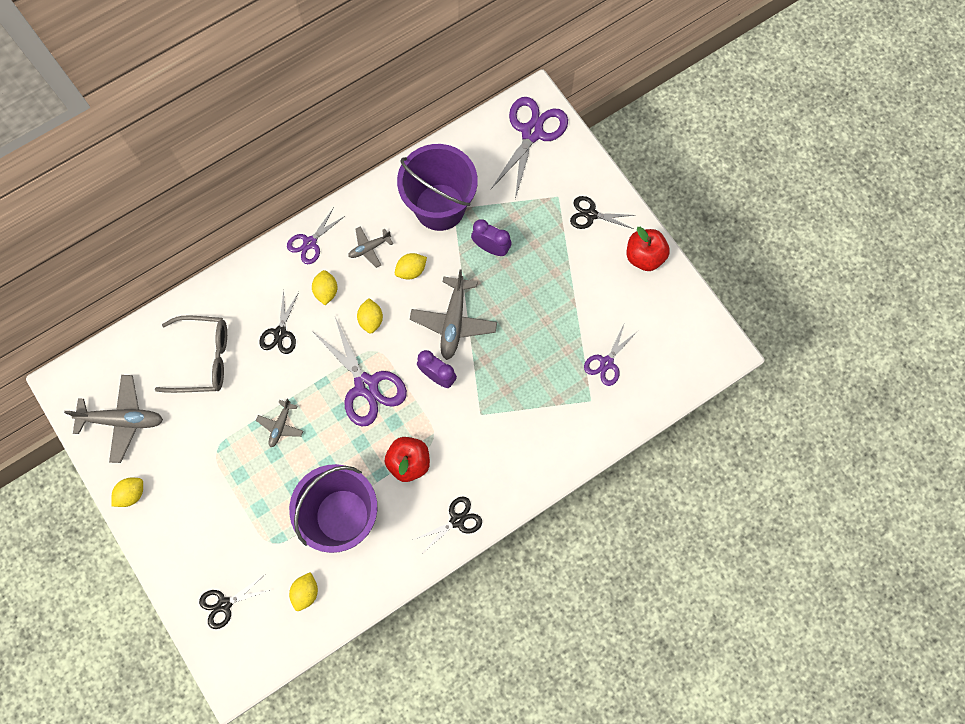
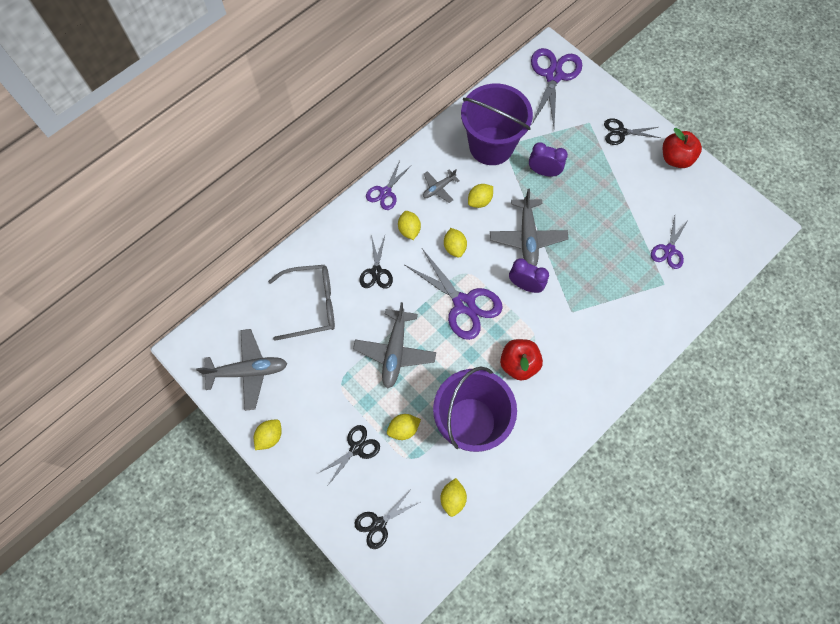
camera: 10 degrees left, 5 degrees down
grey plane [256,399,303,447] -> grey plane [353,302,436,389], size x1.82
black scissors [413,497,482,553] -> black scissors moved to [317,425,380,485]
none -> yellow lemon [387,414,421,440]

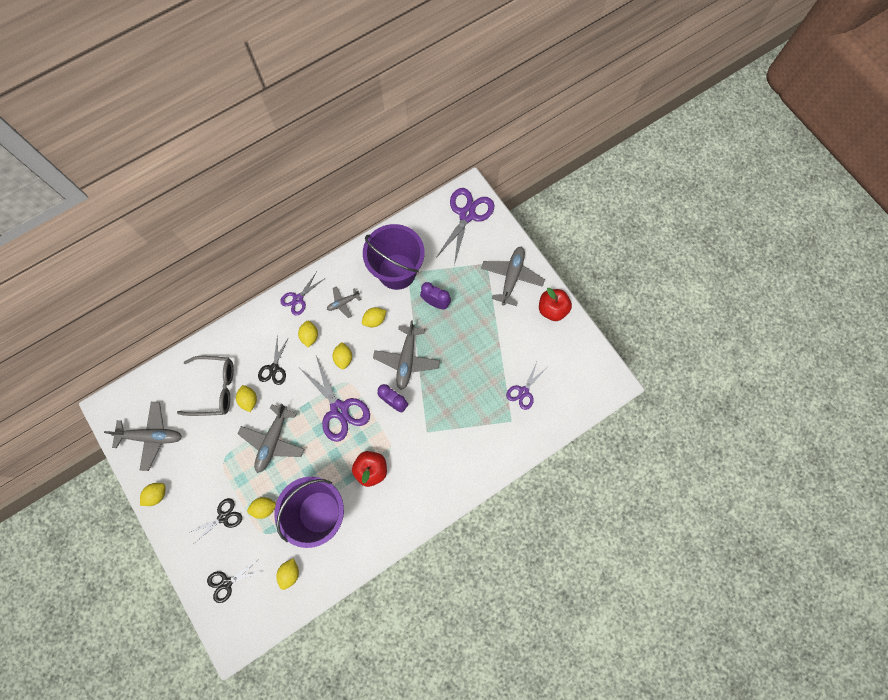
camera: 10 degrees right, 5 degrees up
black scissors [604,118,660,145] -> grey plane [481,246,545,306]
none -> yellow lemon [236,385,257,412]

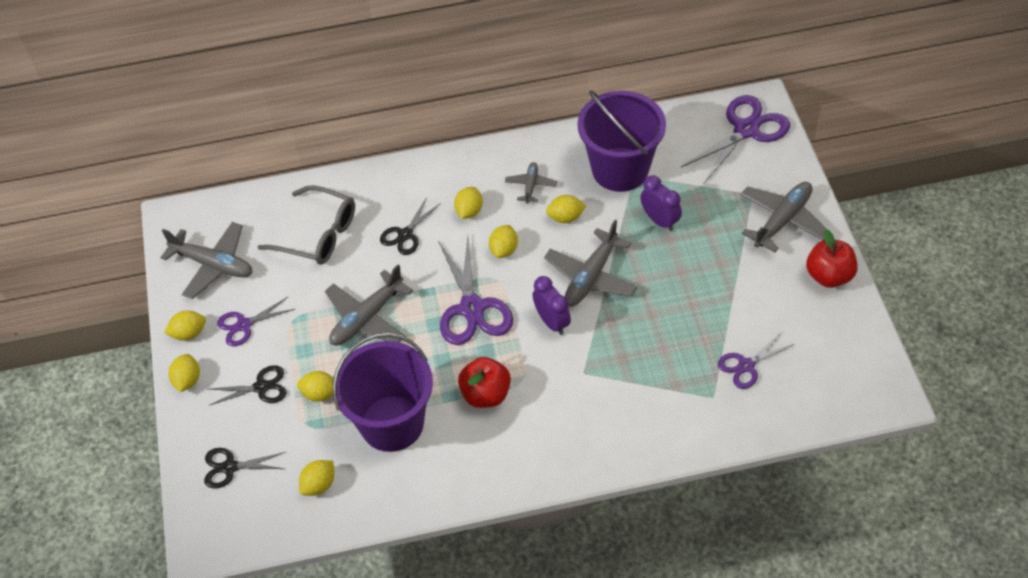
camera: 25 degrees right, 20 degrees down
yellow lemon [236,385,257,412] -> yellow lemon moved to [169,354,200,392]
purple scissors [280,272,324,316] -> purple scissors moved to [217,297,295,347]
grey plane [327,286,361,318] -> grey plane turned 105 degrees clockwise [505,162,557,204]

